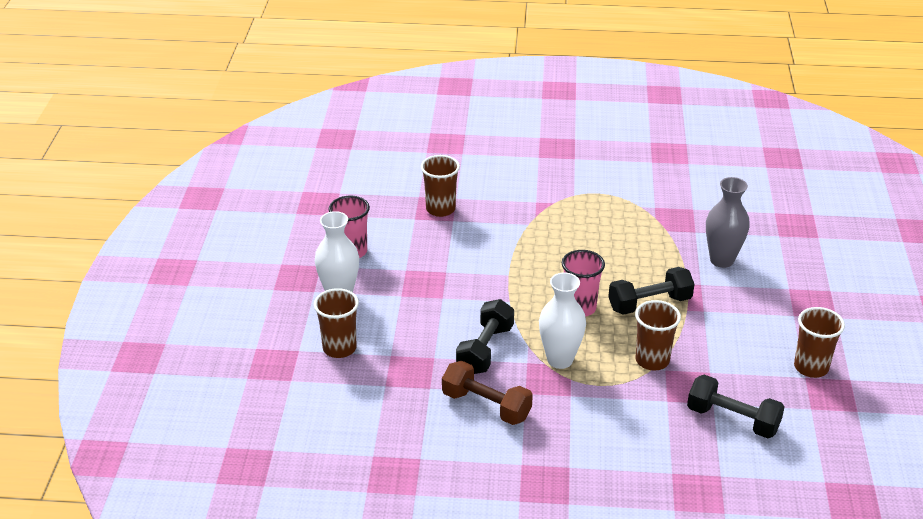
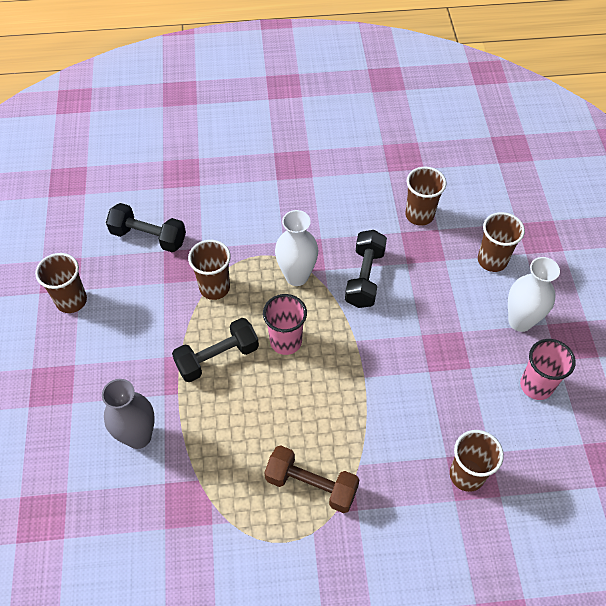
camera: 170 degrees right, 20 degrees up
brown dumbbell [442,361,533,425] -> brown dumbbell moved to [264,445,359,513]
none -> brown cup [405,166,447,226]

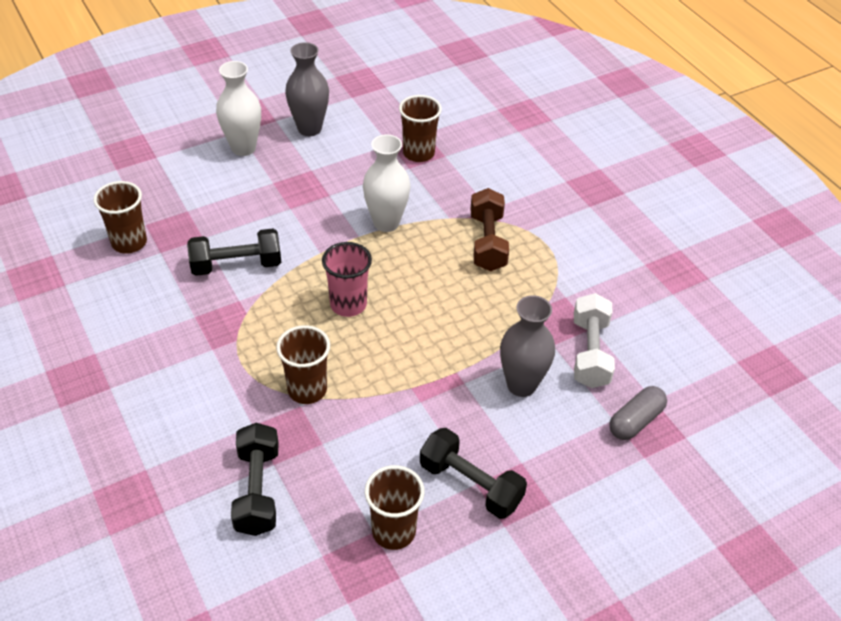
camera: 115 degrees left, 10 degrees down
black dumbbell [172,318,259,382] -> black dumbbell moved to [420,428,527,519]
white vase [275,210,318,286] -> white vase moved to [363,135,411,232]
brown cup [478,212,525,272] -> none
pink cup [520,339,576,400] -> grey vase [285,42,329,136]
none -> white dumbbell [574,293,615,388]
none -> grey capsule [609,386,667,440]

